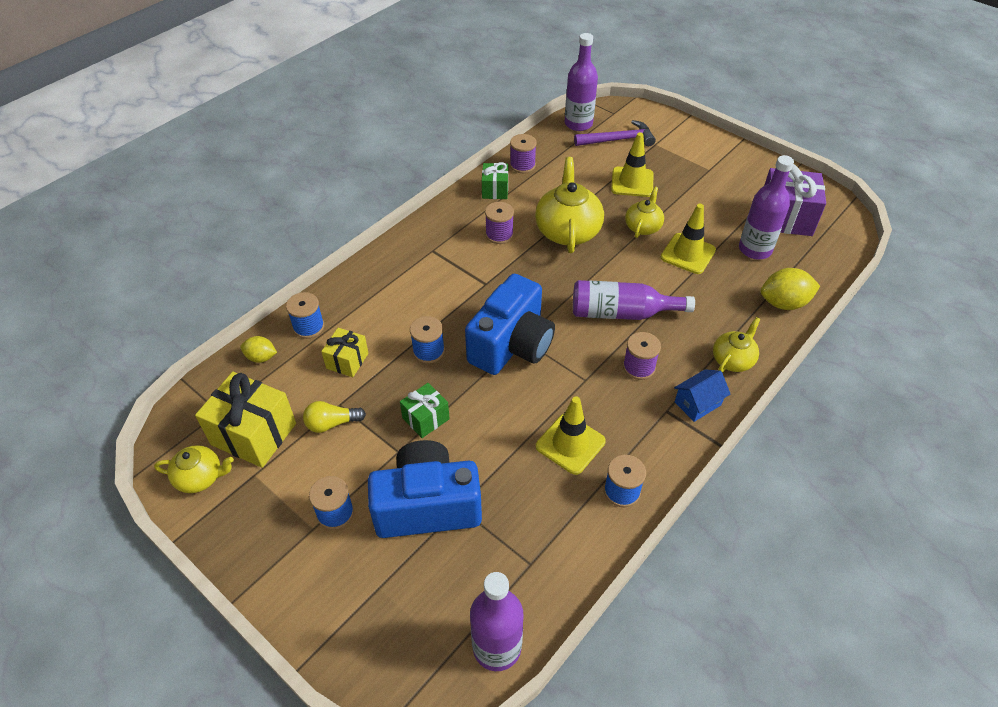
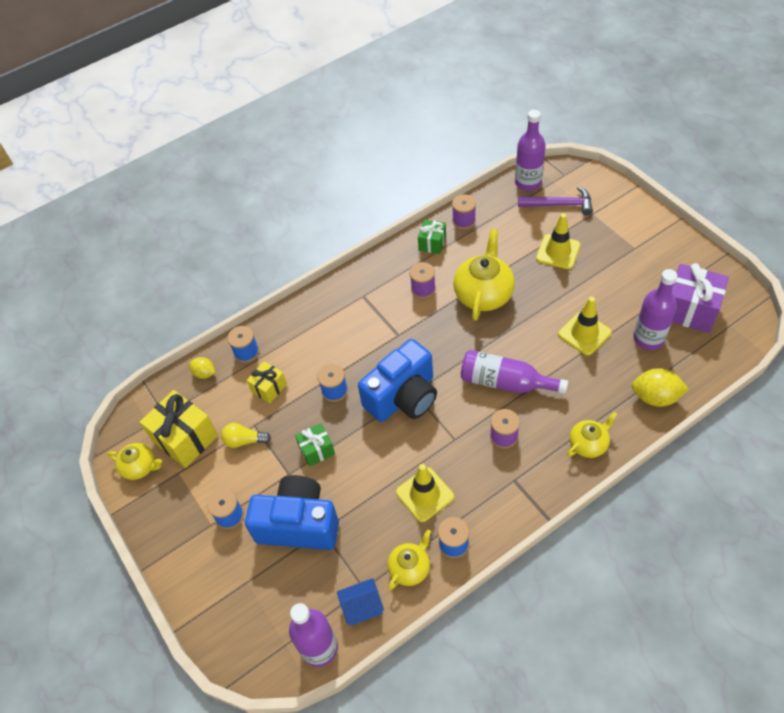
camera: 20 degrees right, 5 degrees up
yellow teapot [625,187,664,238] -> yellow teapot moved to [387,529,431,591]
blue house [674,369,730,422] -> blue house moved to [337,578,384,626]

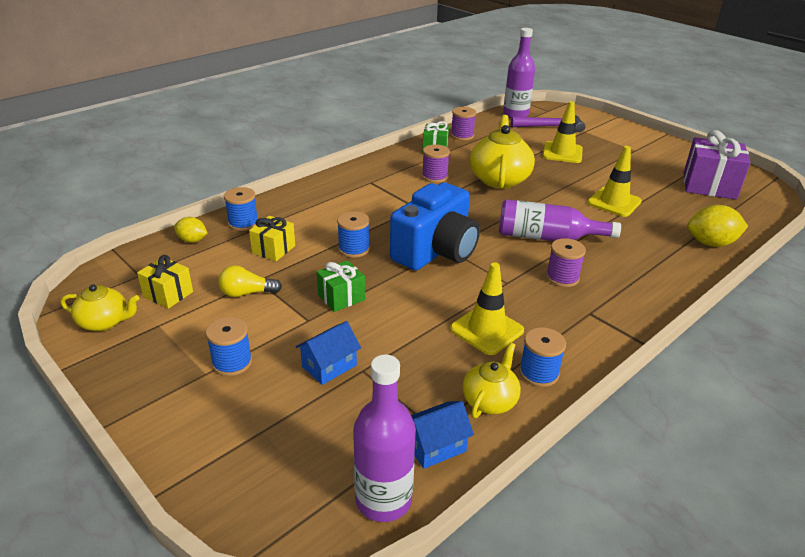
camera: 15 degrees left, 20 degrees down
yellow gift [140,390,218,468] -> yellow gift [137,255,193,309], size x0.57
blue camera [245,475,339,550] -> blue house [296,321,361,385]
yellow teapot [567,412,618,458] -> none
purple bottle [633,269,677,350] -> none

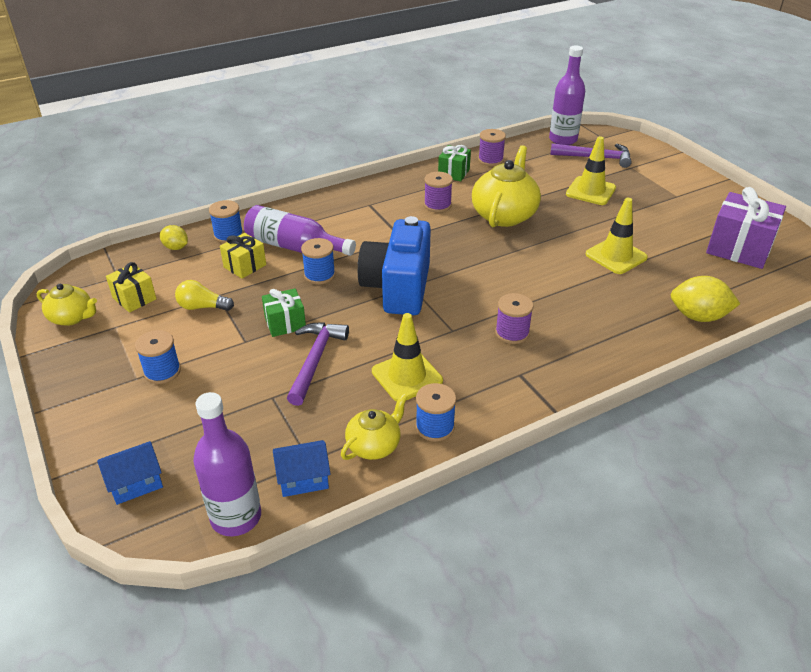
camera: 15 degrees right, 5 degrees up
blue house [296,321,361,385] -> blue house moved to [97,441,163,505]
blue camera [390,182,480,271] -> blue camera turned 135 degrees clockwise [358,216,431,315]
purple bottle [499,199,621,241] -> purple bottle moved to [244,205,356,256]
none -> purple hammer [287,322,349,406]

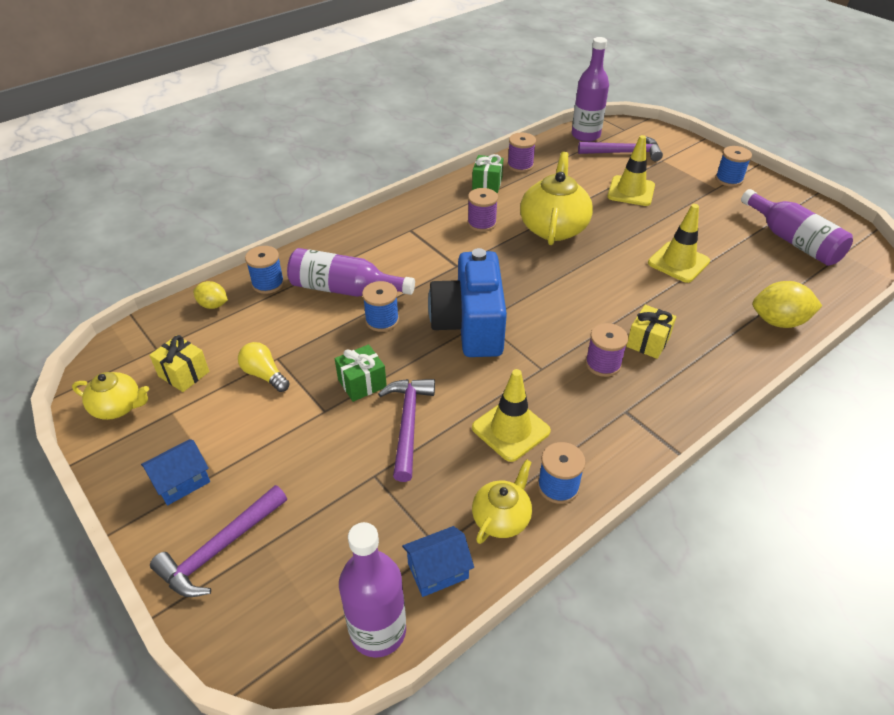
camera: 10 degrees left, 5 degrees up
blue house [97,441,163,505] -> blue house moved to [141,439,210,505]
blue spool [135,330,181,384] -> blue spool moved to [715,146,752,187]
yellow light bulb [175,280,234,311] -> yellow light bulb turned 45 degrees clockwise [238,342,290,392]
yellow gift [220,233,266,279] -> yellow gift moved to [626,305,676,359]
purple gift [706,187,786,269] -> purple bottle [741,189,853,266]
none -> purple hammer [150,485,287,597]

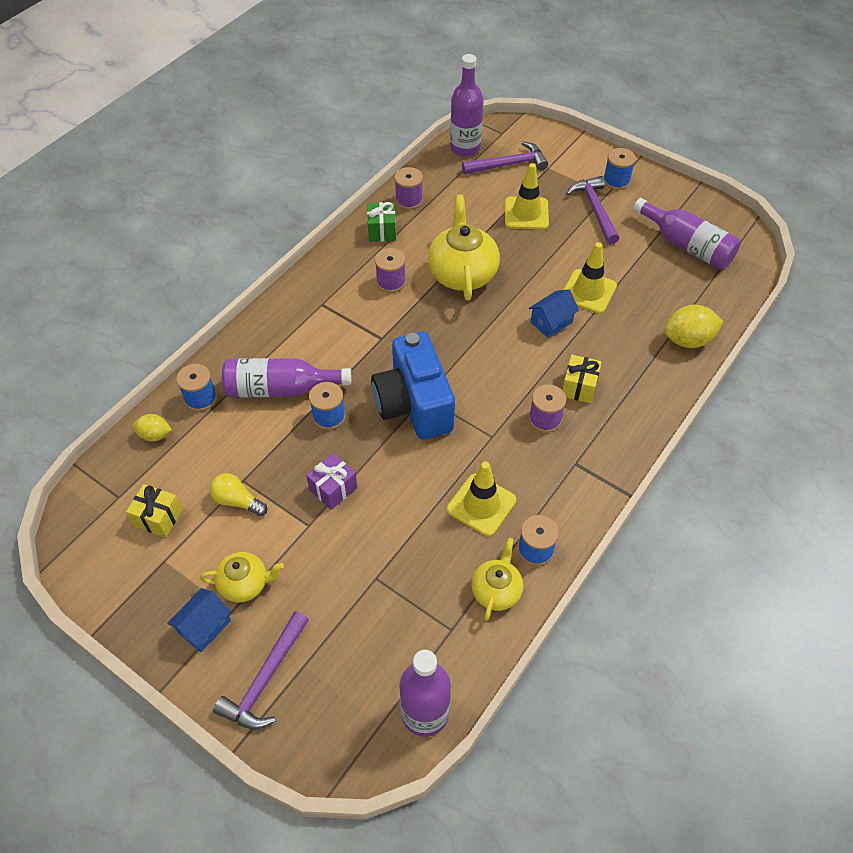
camera: 15 degrees left, 10 degrees up
yellow teapot [72,372,149,420] -> yellow teapot moved to [200,552,284,603]
green gift [335,344,387,402] -> purple gift [306,453,358,510]
purple hammer [378,379,435,482] -> purple hammer moved to [566,176,619,244]
blue house [402,526,474,597] -> blue house moved to [529,289,579,338]

